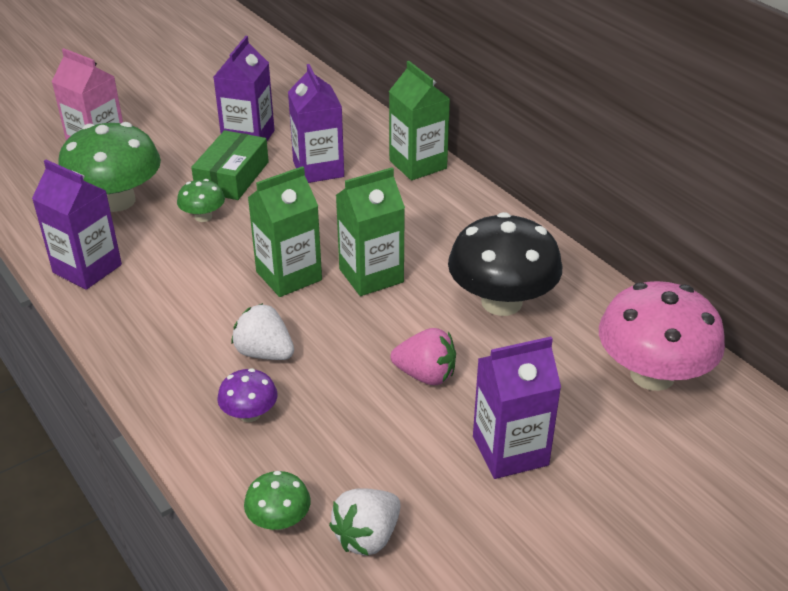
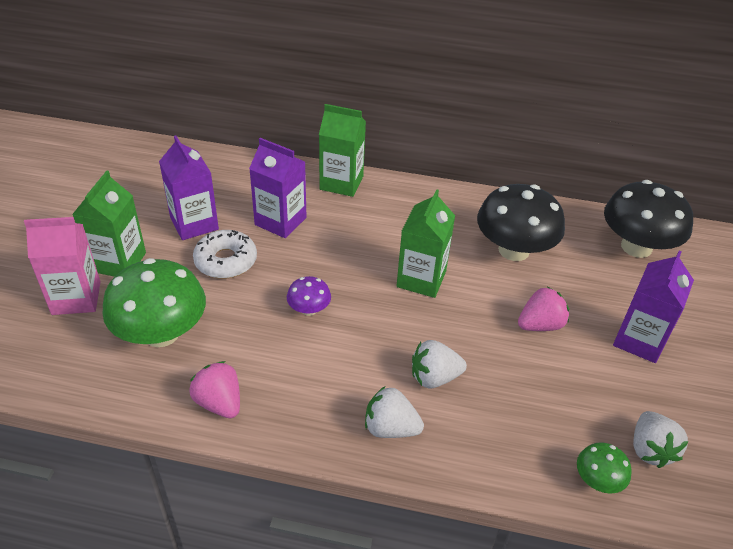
camera: 45 degrees left, 5 degrees up
purple carton [32,160,122,290] -> pink strawberry [189,361,240,418]
green mushroom [177,179,225,222] -> none
green box [191,130,269,200] -> white donut [193,230,257,279]
purple mushroom [217,368,278,422] -> purple mushroom moved to [287,276,331,316]
green carton [248,166,322,297] -> green carton moved to [72,171,146,277]
pink mushroom [599,281,725,391] -> black mushroom [604,180,693,258]
none -> white strawberry [365,386,424,438]

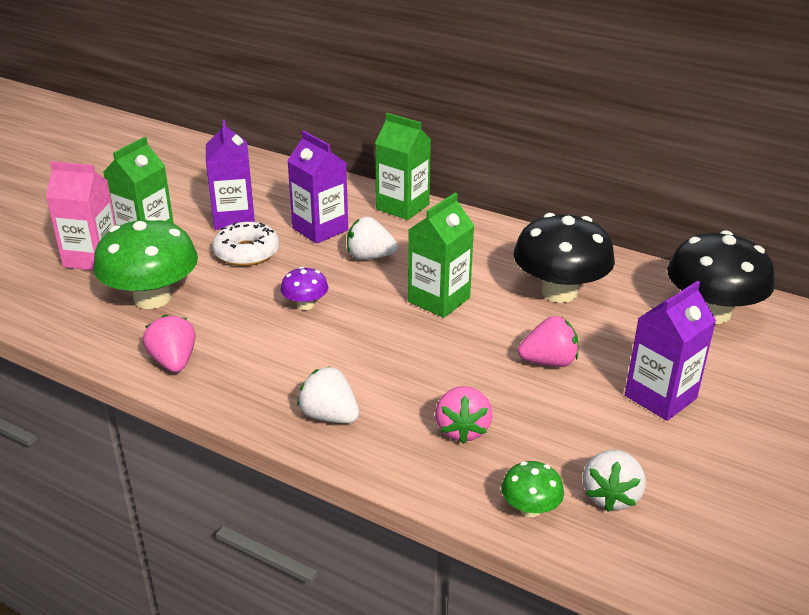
camera: 20 degrees right, 10 degrees down
white strawberry [412,340,467,388] -> white strawberry moved to [347,217,398,260]
none -> pink strawberry [435,386,493,443]

